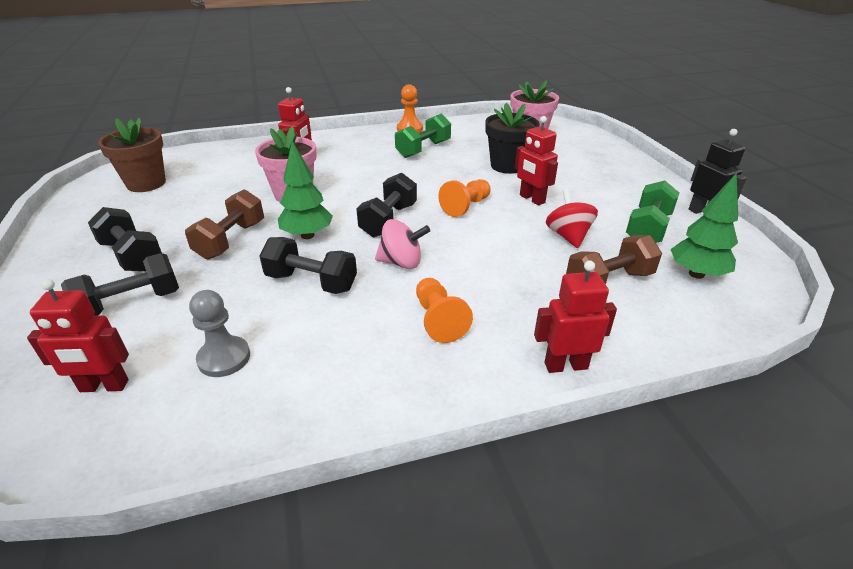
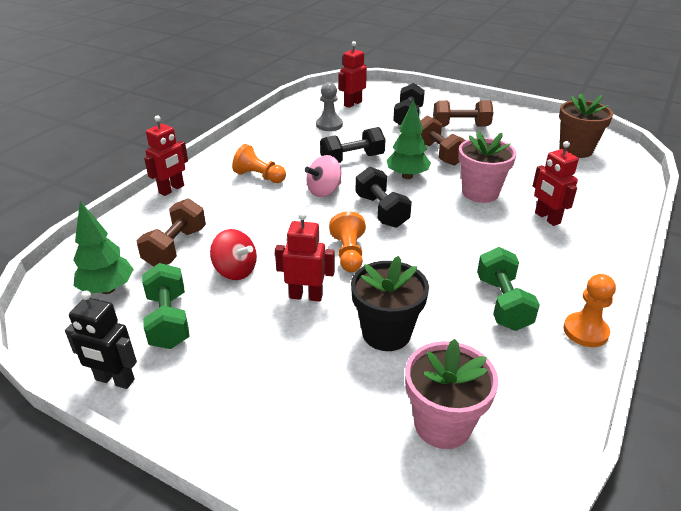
camera: 135 degrees right, 0 degrees up
black dumbbell [88,207,162,271] -> brown dumbbell [433,100,493,127]

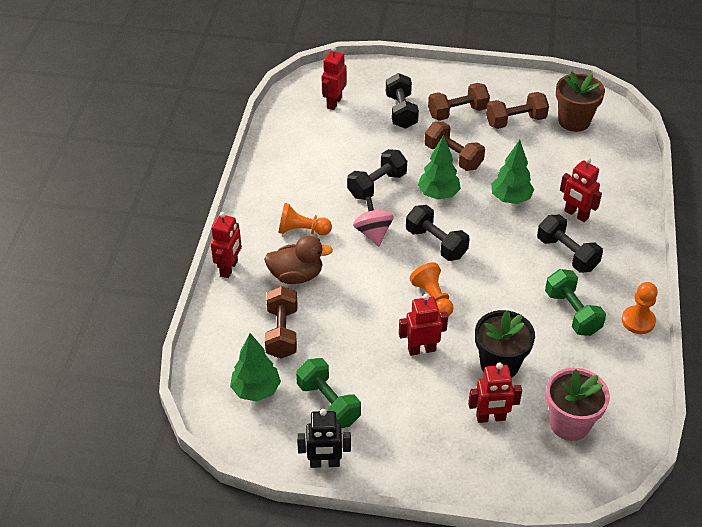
camera: 20 degrees left, 10 degrees up
red spinning top [210,229,257,280] -> none
pink spinning top [305,155,341,197] -> pink spinning top turned 135 degrees clockwise [353,196,394,246]
grey pawn [316,82,343,131] -> none
pink flower pot [458,131,517,203] -> green tree [491,140,534,204]
none -> brown duck [264,236,333,284]
none -> red robot [468,363,522,423]
none -> brown dumbbell [486,92,549,129]
none -> black dumbbell [537,215,603,273]

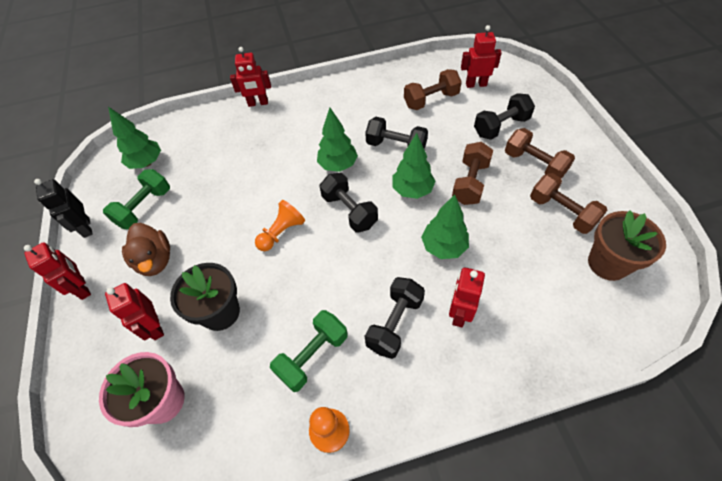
camera: 70 degrees right, 10 degrees up
brown duck [264,236,333,284] -> brown duck moved to [122,223,170,276]
brown dumbbell [265,286,297,359] -> brown dumbbell moved to [404,69,462,110]
orange pawn [278,203,332,236] -> none
pink spinning top [353,196,394,246] -> green tree [317,107,358,172]
red robot [399,294,448,356] -> red robot moved to [24,242,91,300]
black dumbbell [406,205,470,261] -> black dumbbell turned 60 degrees counterclockwise [320,173,378,232]

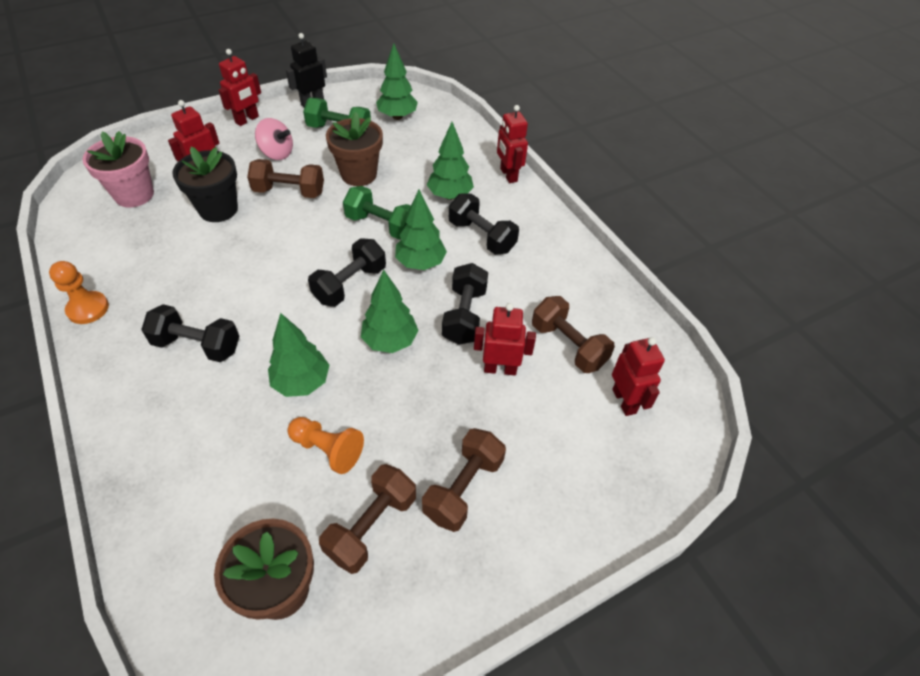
camera: 70 degrees right, 5 degrees down
brown duck [122,223,170,276] -> pink spinning top [255,118,293,160]
orange pawn [255,200,305,251] -> orange pawn moved to [288,417,364,474]
green dumbbell [270,310,348,392] -> green dumbbell moved to [343,186,411,240]
red robot [449,268,485,327] -> red robot moved to [474,303,536,375]
brown dumbbell [452,142,493,205] -> brown dumbbell moved to [247,159,324,198]
black dumbbell [474,93,535,140] -> black dumbbell moved to [449,193,519,255]
none -> brown flower pot [326,112,383,186]
none -> green tree [427,122,474,200]

